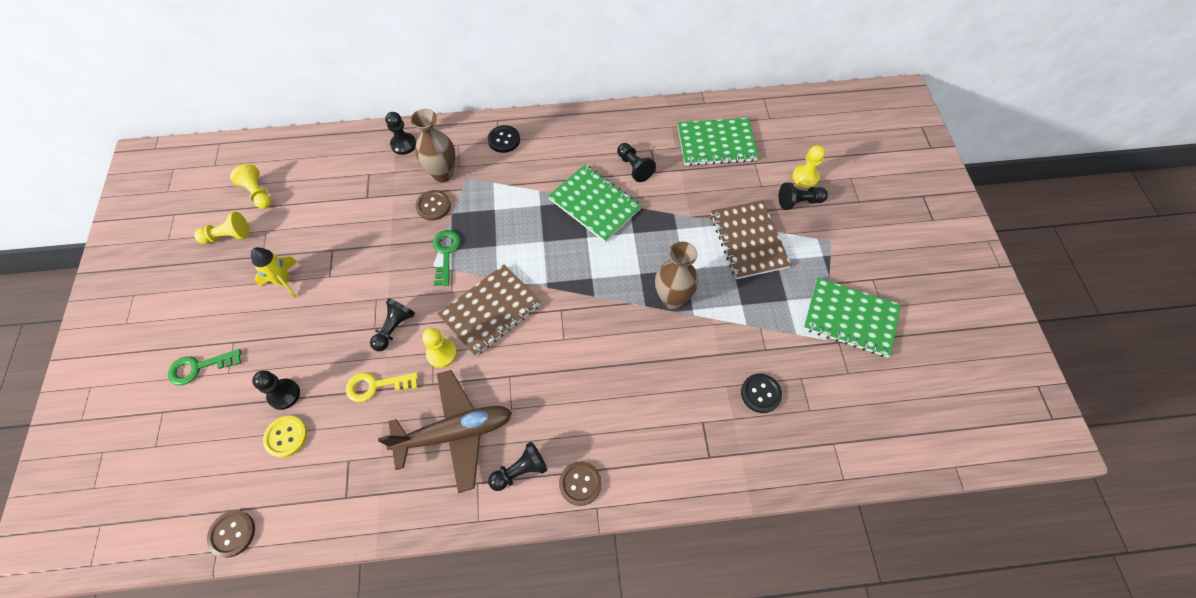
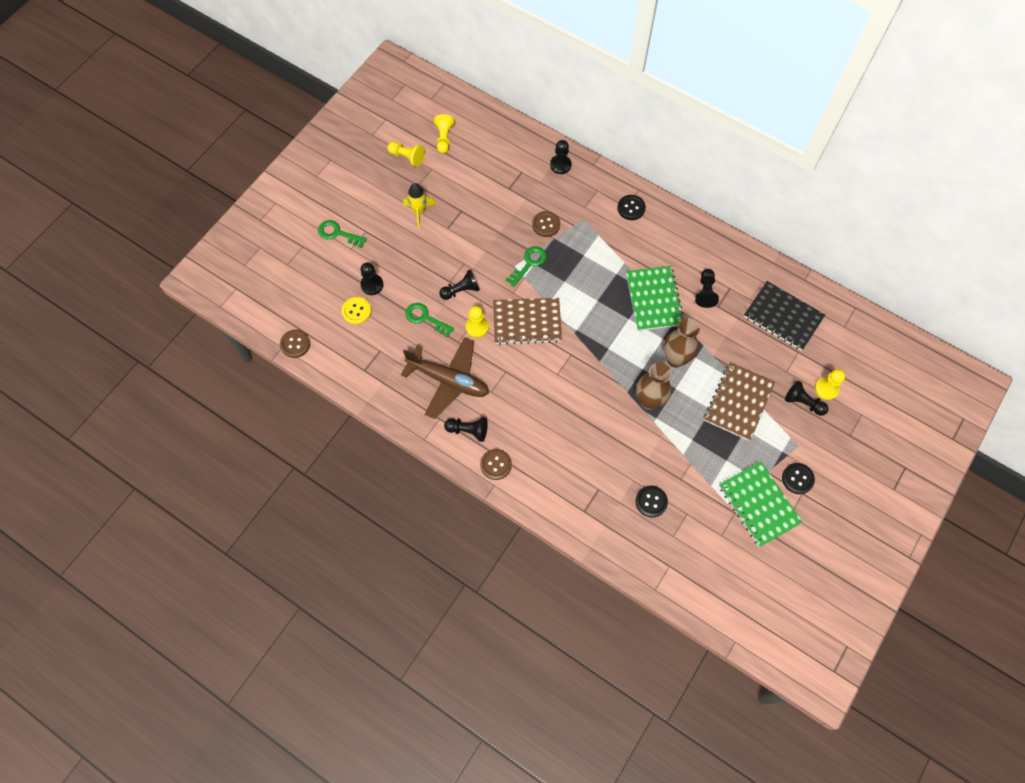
camera: 40 degrees right, 5 degrees up
yellow key [346,372,418,402] -> green key [406,303,454,338]
brown vase [411,109,455,182] -> brown vase moved to [664,318,700,368]
green notebook [678,118,759,166] -> black notebook [744,281,825,351]
none -> black button [782,463,815,494]

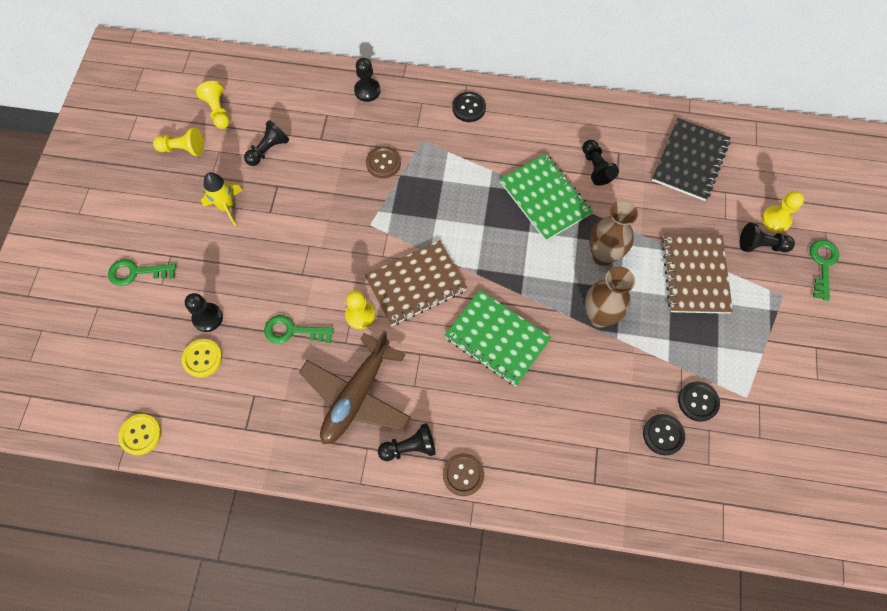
camera: 25 degrees left, 0 degrees up
brown button [280,329,310,358] -> yellow button [118,414,162,455]
brown plane [401,337,489,419] -> brown plane turned 120 degrees clockwise [299,331,411,444]
black pawn [439,269,480,300] -> black pawn moved to [244,120,289,166]
green key [506,246,547,287] -> green key moved to [810,240,839,301]
green notebook [719,461,803,547] -> green notebook moved to [444,290,551,386]
black notebook [744,281,825,351] -> black notebook turned 75 degrees counterclockwise [652,118,730,201]
black button [782,463,815,494] -> black button moved to [678,381,720,422]

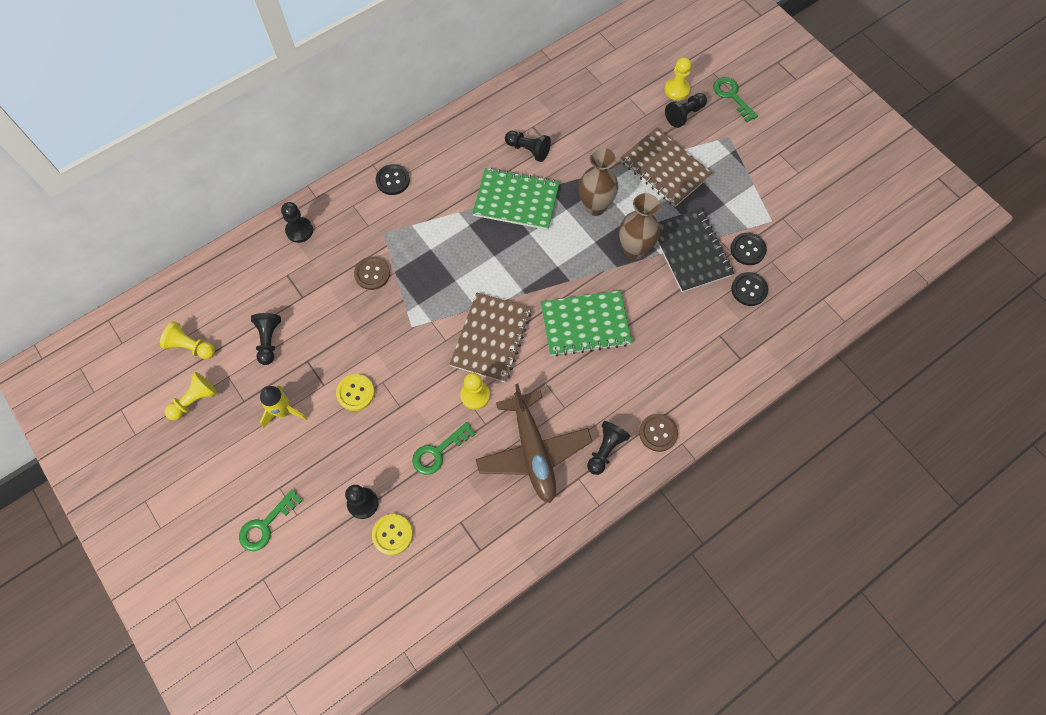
camera: 45 degrees left, 0 degrees up
yellow button [118,414,162,455] -> yellow button moved to [336,374,375,411]
black notebook [652,118,730,201] -> black notebook moved to [657,208,734,292]

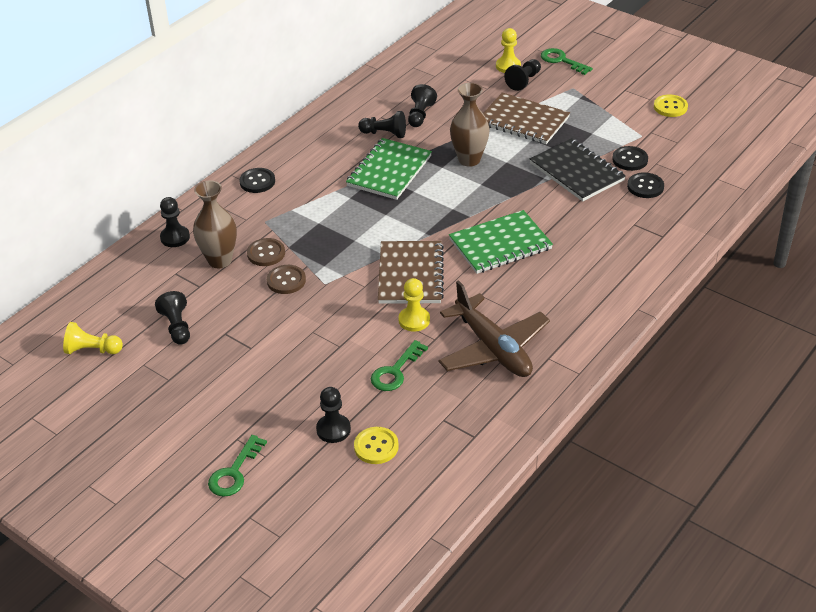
camera: 15 degrees left, 25 degrees down
yellow pawn [165,372,217,420] -> none
yellow rocket [260,385,308,428] -> none
yellow button [336,374,375,411] -> yellow button moved to [654,95,688,117]
green notebook [473,168,560,230] -> green notebook turned 60 degrees counterclockwise [346,138,432,200]
black pawn [587,421,630,475] -> black pawn moved to [408,84,437,127]
brown vase [619,193,660,259] -> brown vase moved to [193,181,237,268]
brown button [639,414,678,452] -> brown button moved to [267,265,306,294]

